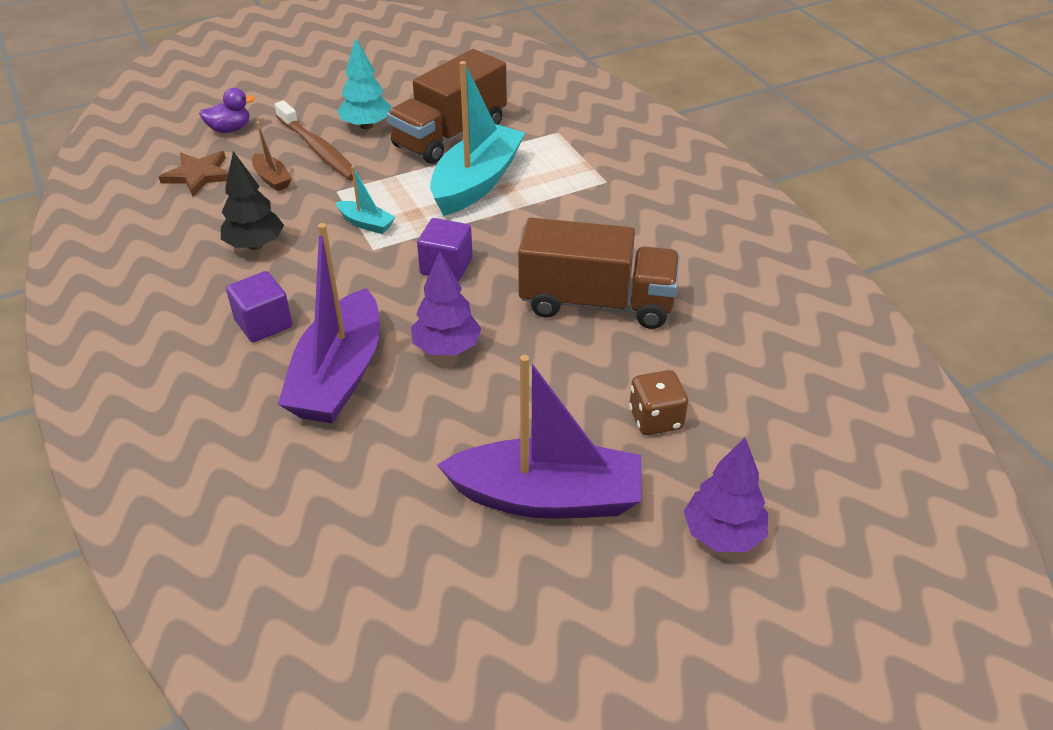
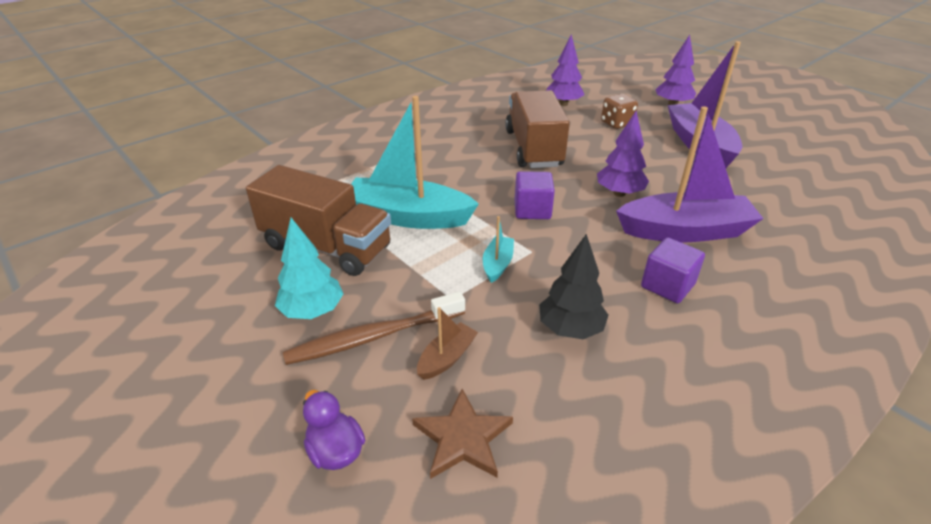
camera: 105 degrees left, 5 degrees down
brown toothbrush [275,100,359,180] -> brown toothbrush turned 150 degrees counterclockwise [283,292,465,365]
none -> purple tree [546,35,584,106]

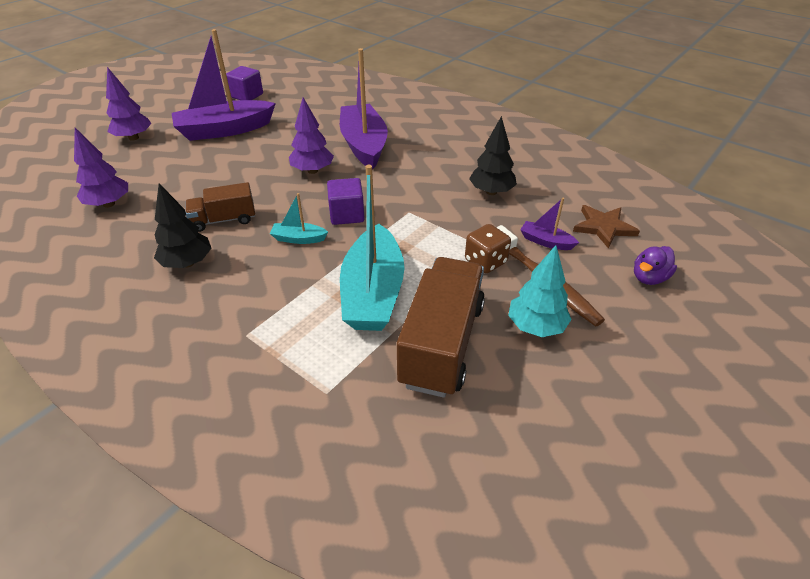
camera: 100 degrees left, 5 degrees up
brown boat [417,307,478,380] -> purple boat [520,198,579,250]
turquoise boat [483,216,514,283] -> turquoise boat moved to [270,193,328,244]
brown truck [505,90,570,168] -> brown truck [185,182,255,232], size x0.56
brown dice [601,94,638,129] -> brown dice moved to [465,224,511,273]
purple cube [641,237,705,303] -> purple cube moved to [226,66,263,100]
none -> black tree [154,184,211,268]

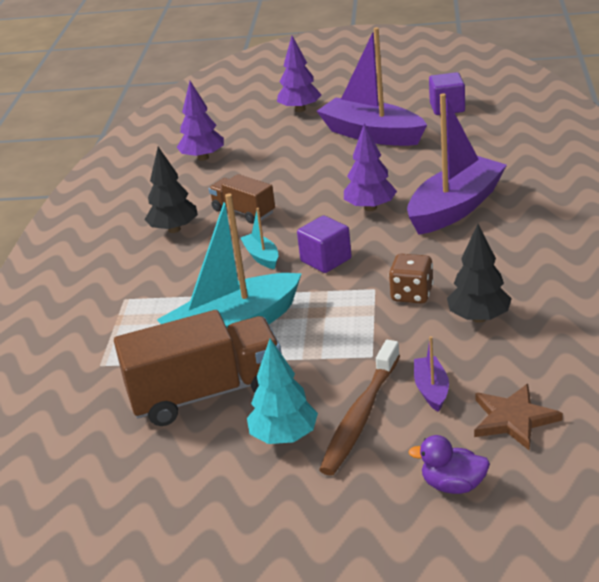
camera: 60 degrees right, 10 degrees down
brown dice [465,224,511,273] -> brown dice moved to [389,254,434,304]

